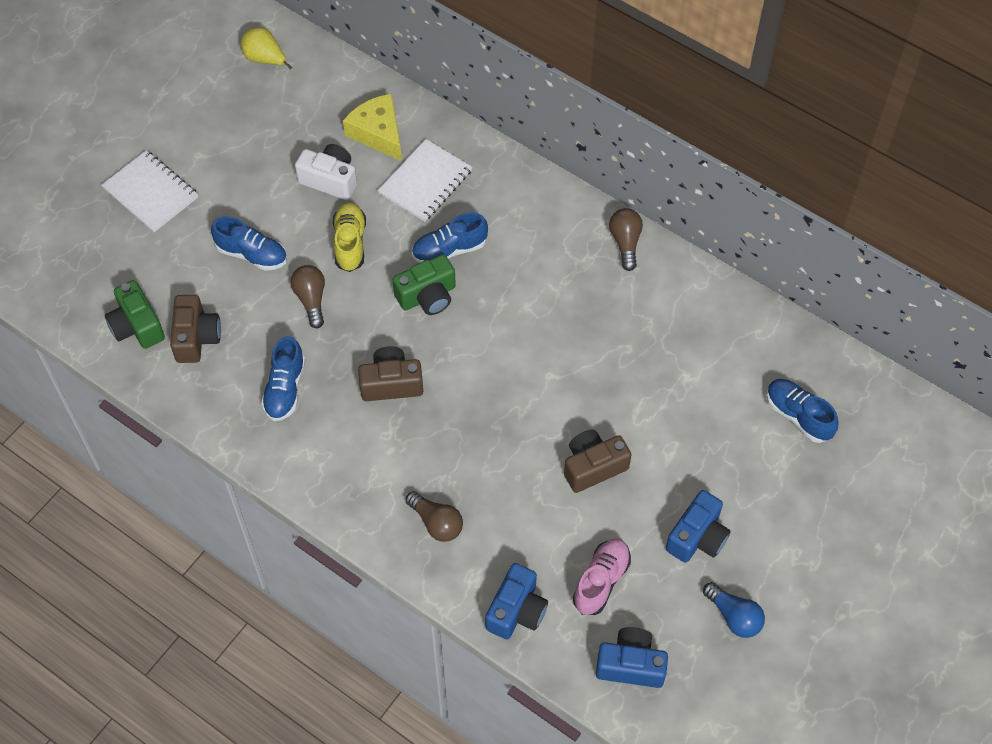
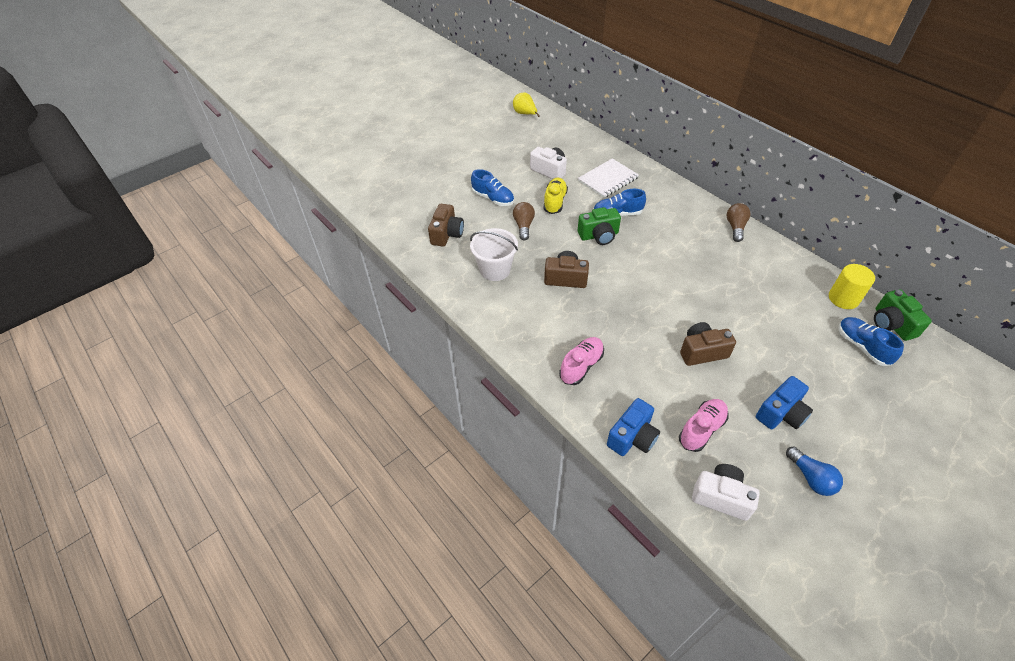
camera: 15 degrees right, 10 degrees down
white notebook [101,150,198,232] -> none
green camera [105,280,165,349] -> green camera moved to [874,289,932,341]
blue shoe [261,336,305,421] -> white bucket [470,228,518,281]
yellow cheese [343,94,402,161] -> none
brown light bulb [405,491,463,542] -> pink shoe [559,337,604,385]
blue camera [596,627,668,688] -> white camera [692,464,760,521]
none -> yellow cylinder [829,264,875,309]

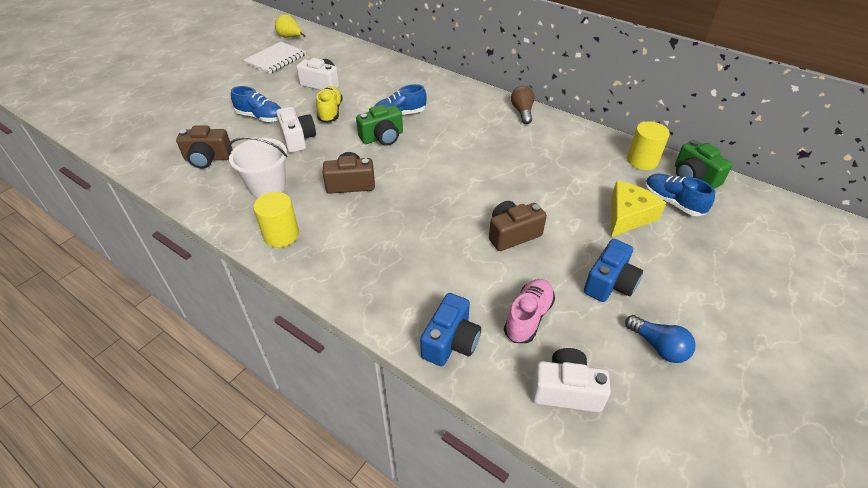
camera: 15 degrees left, 5 degrees down
brown camera [428,204,464,247] -> brown camera turned 90 degrees clockwise [176,125,232,169]
brown light bulb [513,202,535,241] -> white camera [276,107,316,153]
pink shoe [559,337,604,385] -> none
white notebook [578,158,639,198] -> white notebook moved to [244,42,306,74]
none -> yellow cylinder [253,192,299,247]
none -> yellow cheese [611,181,666,237]

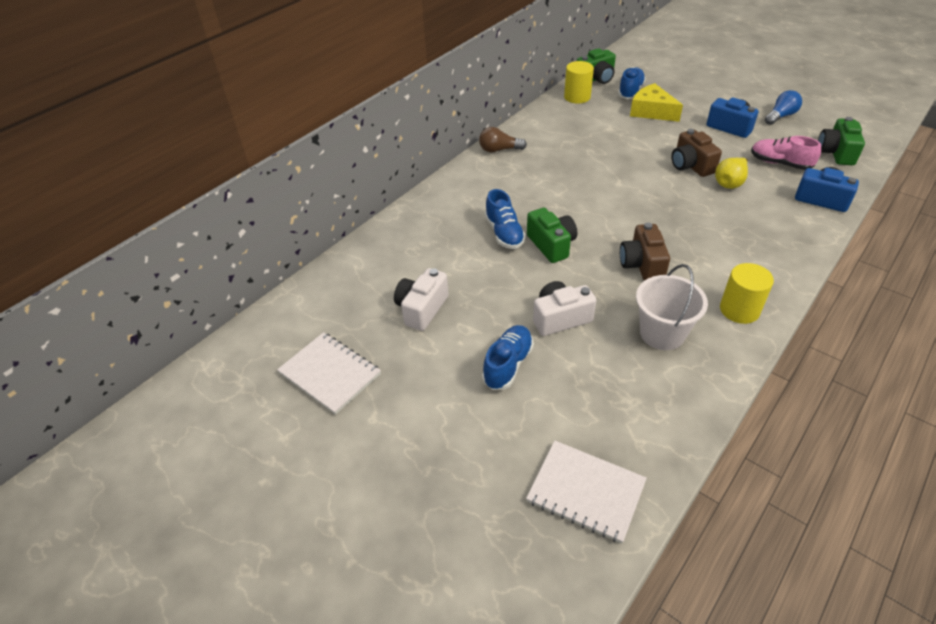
camera: 85 degrees left, 0 degrees up
brown camera [176,125,232,169] -> none
yellow pear [275,14,305,38] -> yellow pear moved to [715,158,748,189]
yellow shoe [316,86,343,123] -> none
white camera [532,348,611,412] -> green camera [818,117,865,165]
blue shoe [645,174,715,216] -> blue shoe turned 150 degrees clockwise [618,67,646,99]
none -> white notebook [526,441,647,544]

